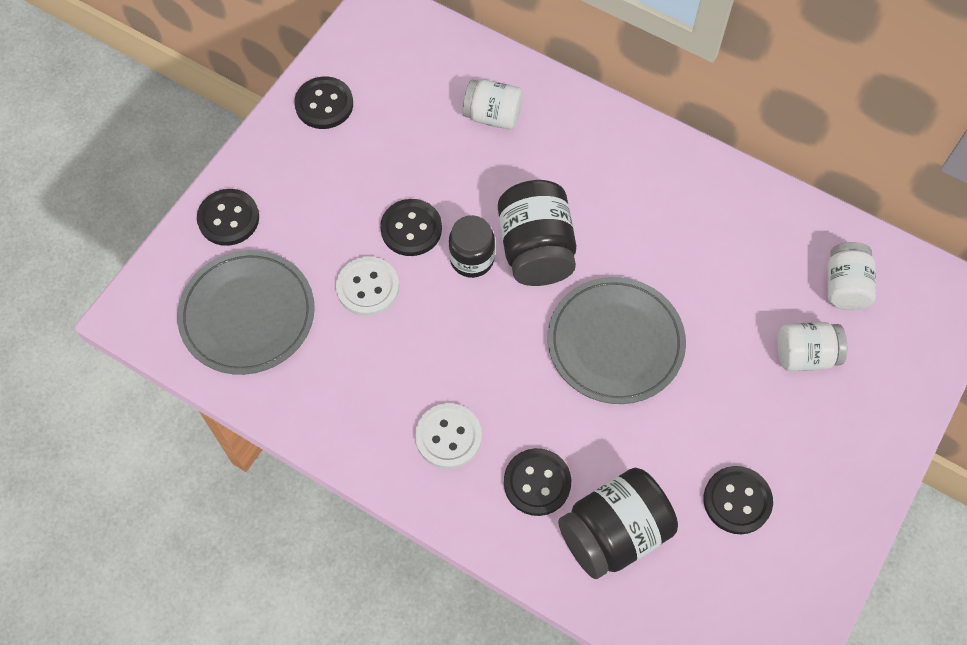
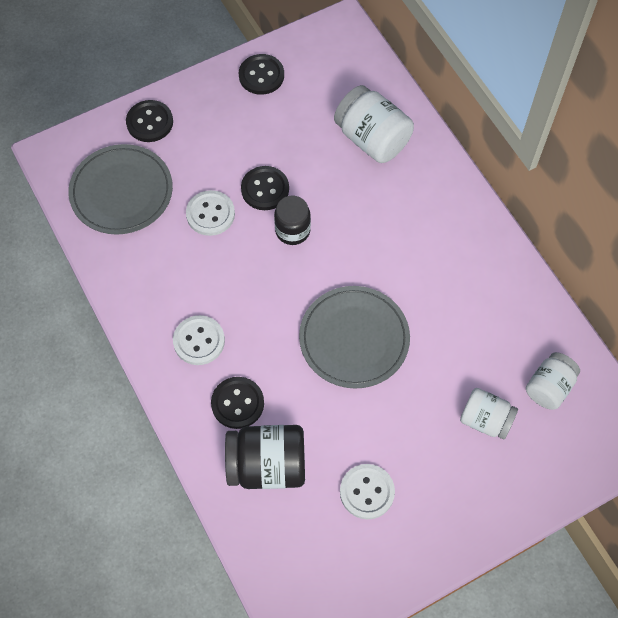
camera: 30 degrees right, 0 degrees up
white jar [462,80,523,130] -> white jar [334,85,414,163], size x1.55
black jar [498,180,576,286] -> none
black button [704,466,773,534] -> white button [340,464,395,519]

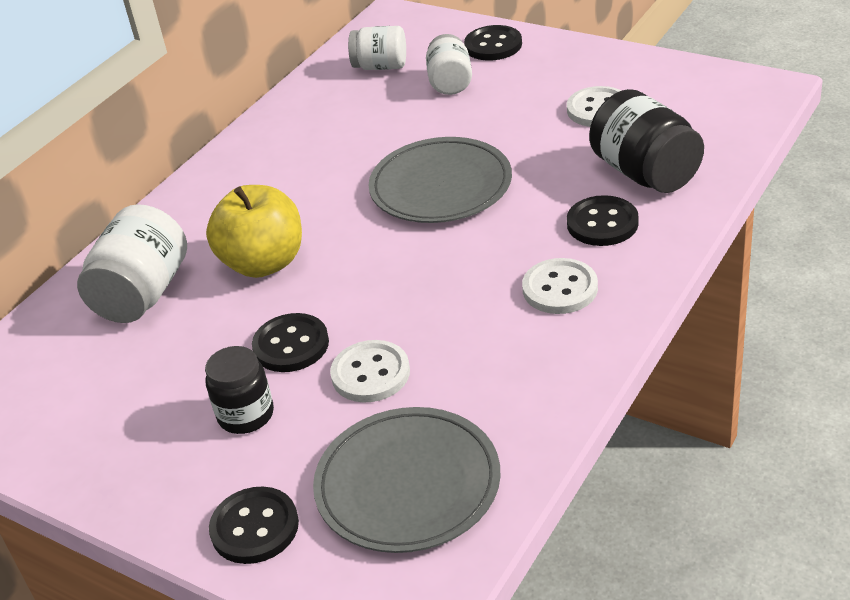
camera: 115 degrees left, 25 degrees down
black button [239,54,284,95] -> black button moved to [464,25,522,61]
black jar [274,196,311,245] -> black jar moved to [205,346,274,434]
none -> yellow apple [206,185,302,278]

